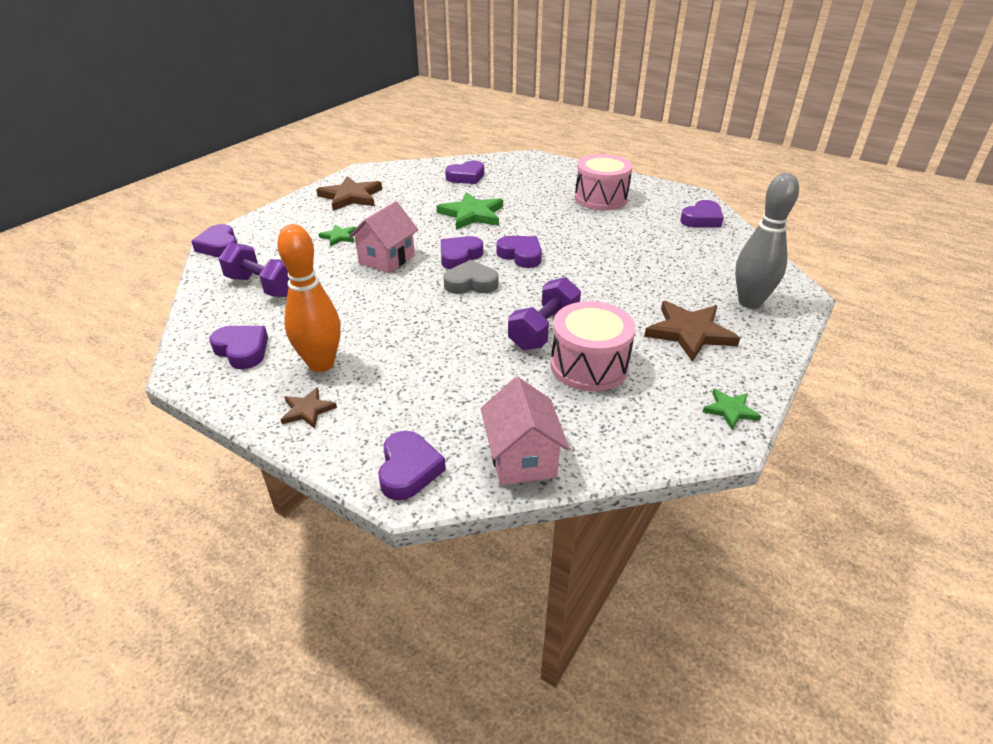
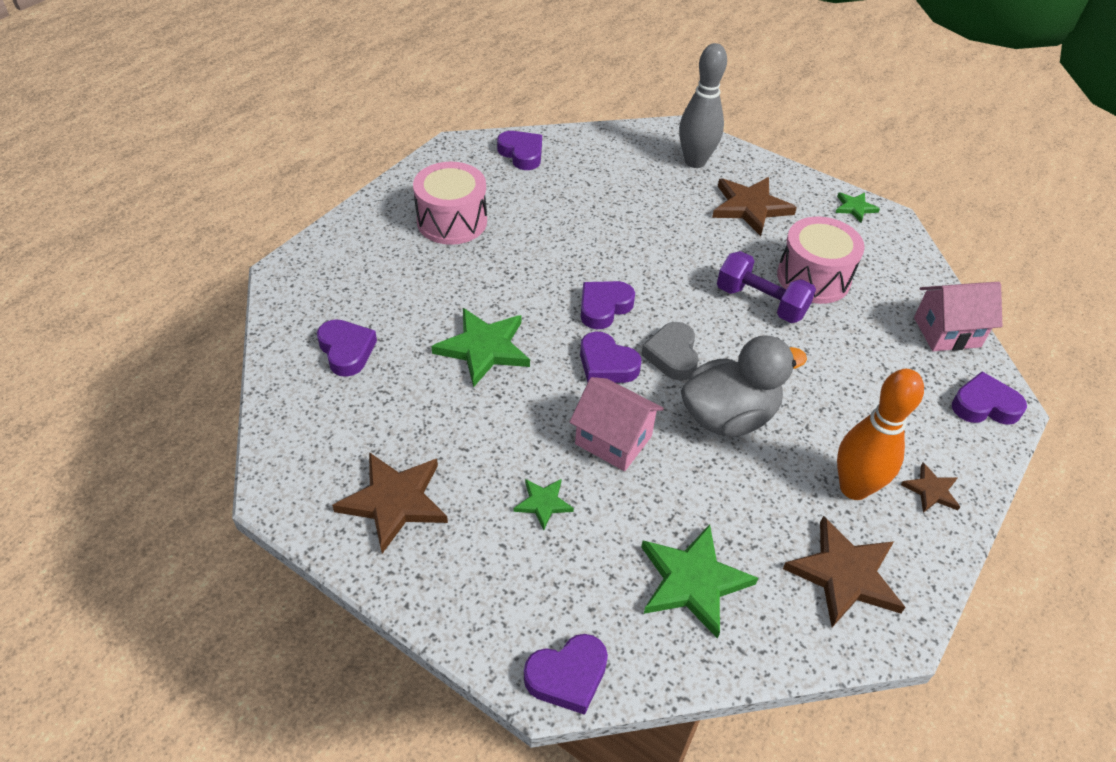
camera: 90 degrees left, 10 degrees up
purple heart [209,326,268,369] -> brown star [783,516,905,627]
purple dumbbell [218,243,289,297] -> green star [641,524,758,639]
none -> grey duck [681,335,807,437]

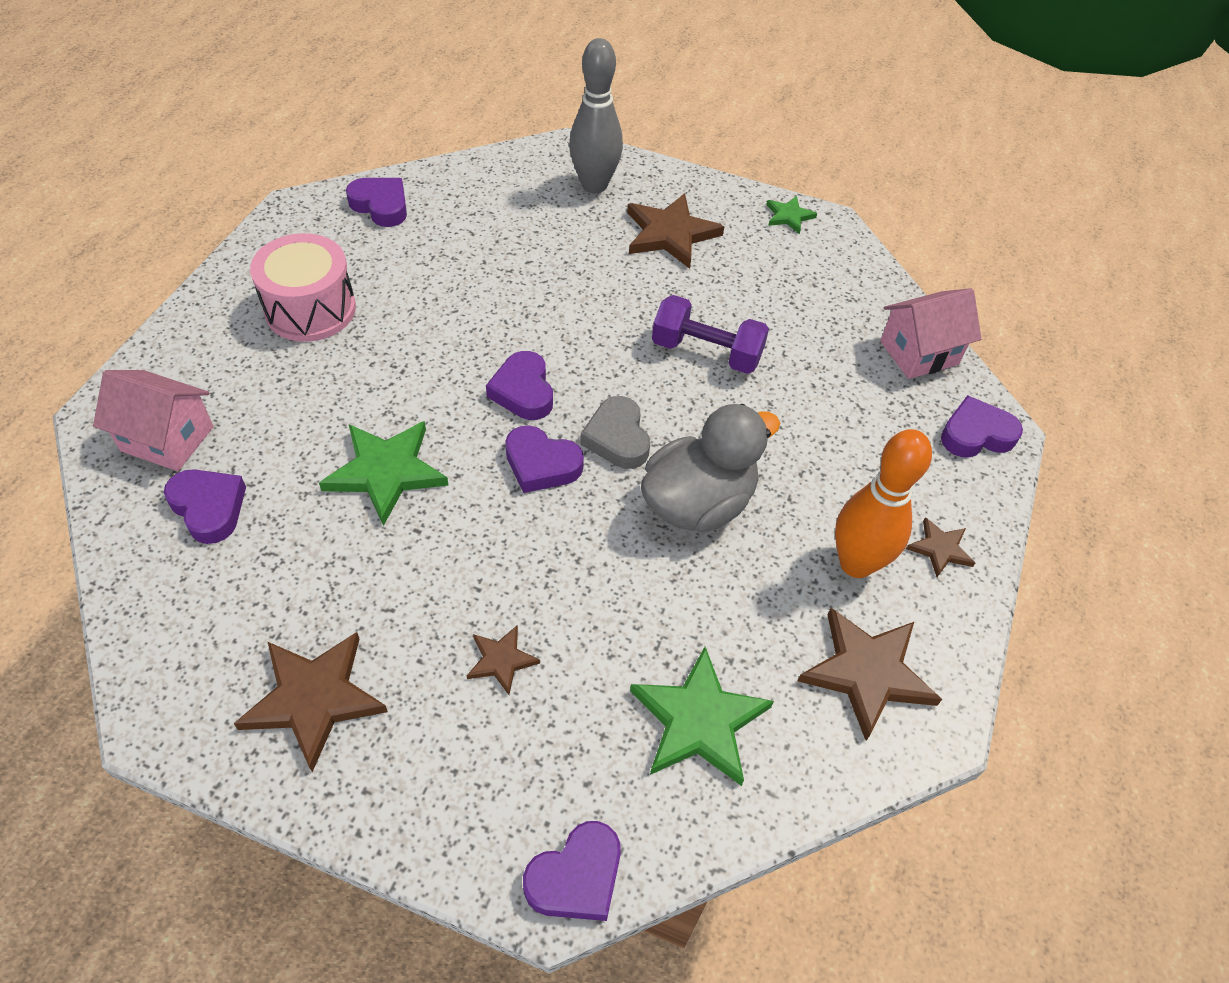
camera: 15 degrees left, 5 degrees up
green star [514,479,574,530] -> brown star [467,625,540,695]
pink house [570,377,664,471] -> pink house moved to [93,370,213,471]
purple heart [581,281,635,329] -> purple heart turned 45 degrees counterclockwise [486,351,553,420]
pink drum [777,217,865,304] -> none

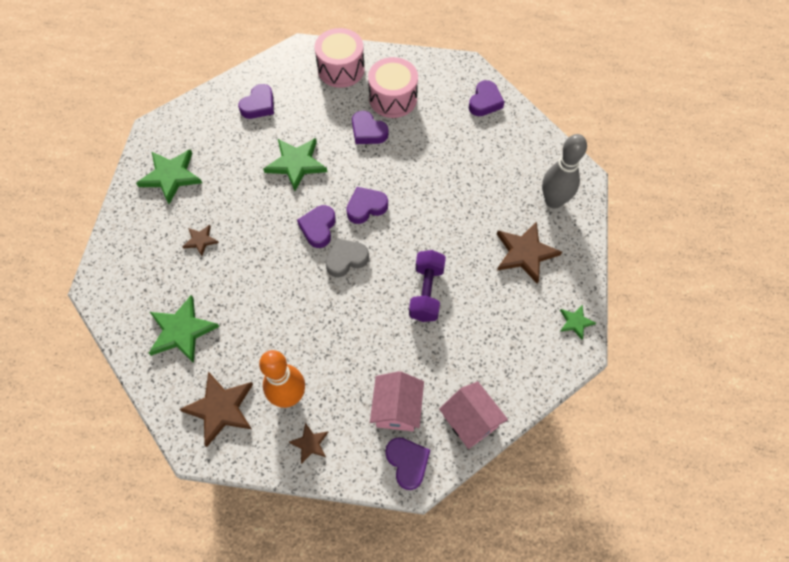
camera: 80 degrees right, 10 degrees up
pink house [93,370,213,471] -> pink house moved to [370,371,424,431]
brown star [233,632,388,772] -> green star [136,149,202,204]
purple heart [523,821,621,921] -> purple heart moved to [352,111,388,144]
grey duck [641,404,780,533] -> none
none -> pink drum [315,28,365,88]

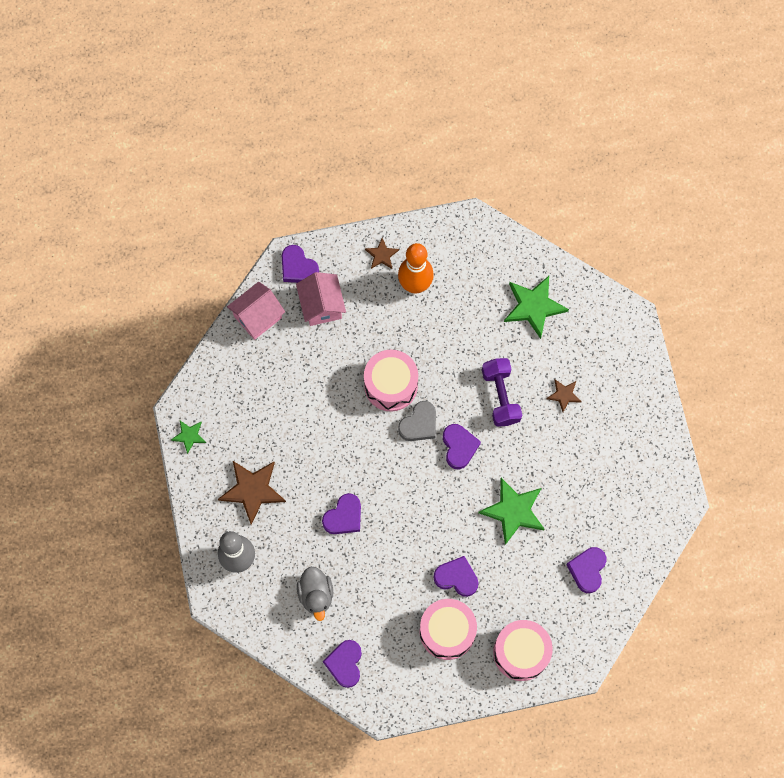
camera: 160 degrees right, 10 degrees up
green star [136,149,202,204] -> none
brown star [179,371,253,447] -> none
purple heart [346,187,388,224] -> purple heart moved to [322,493,361,534]
purple dumbbell [409,250,446,322] -> purple dumbbell moved to [482,358,522,427]
pink house [439,381,508,449] -> pink house turned 75 degrees counterclockwise [227,282,285,340]
none -> grey duck [297,566,333,621]
none -> pink drum [364,350,418,412]

